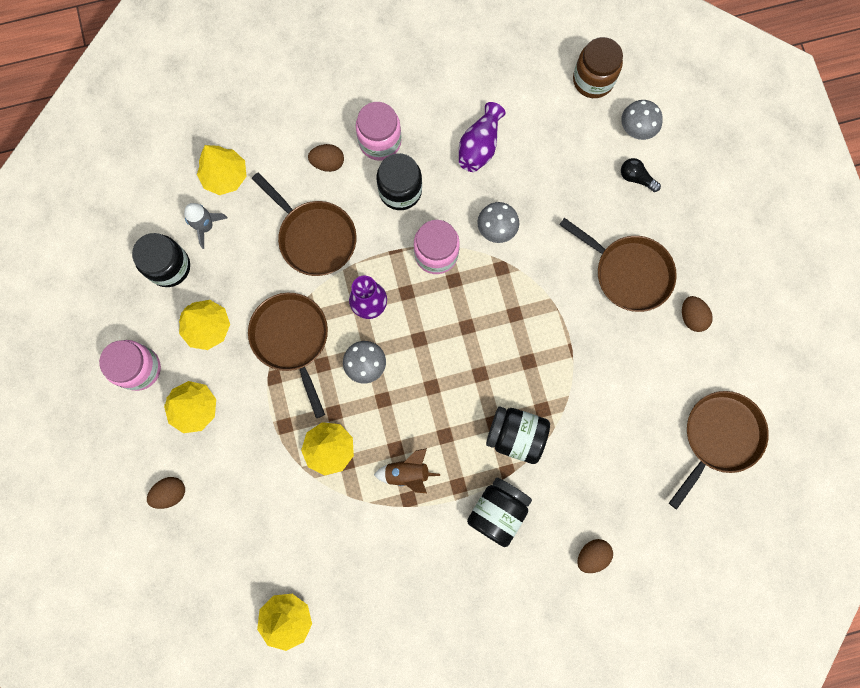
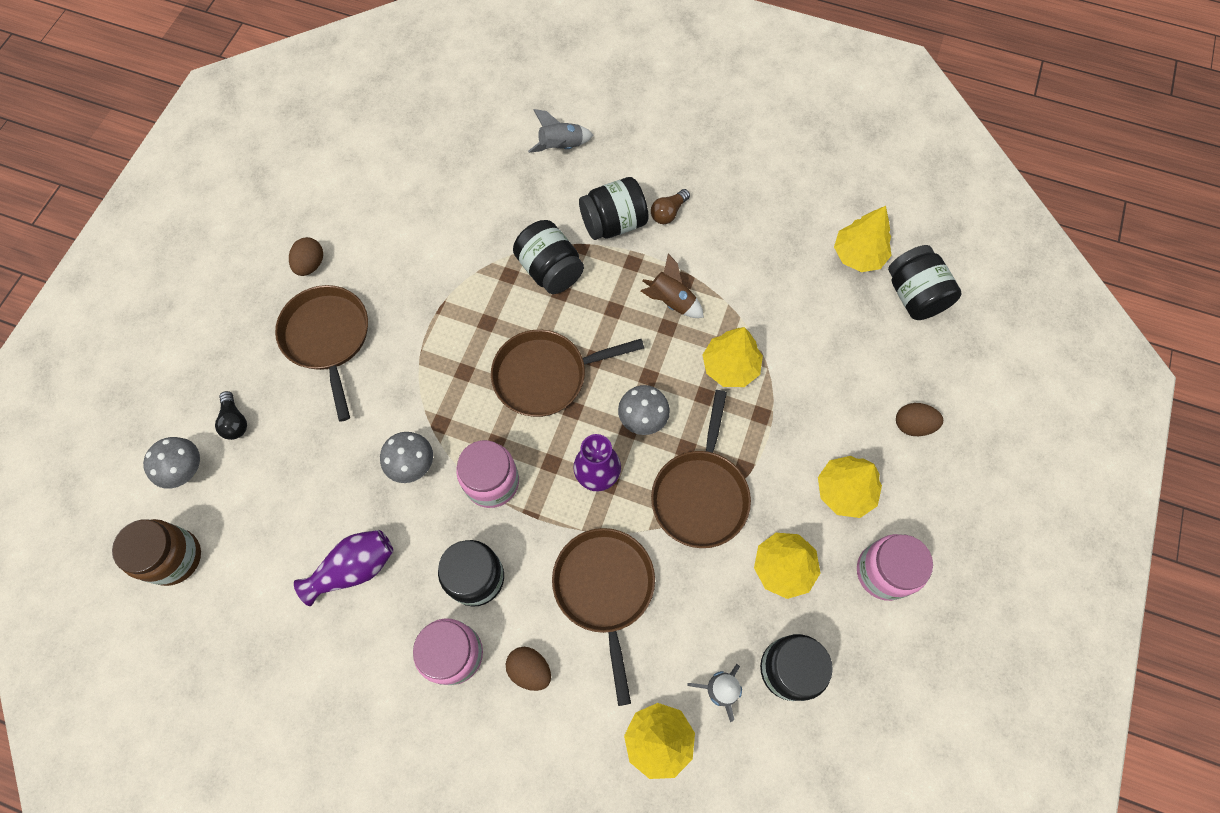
camera: 145 degrees left, 10 degrees down
brown egg [577,539,613,573] -> grey rocket [528,109,593,153]
brown pan [669,391,769,509] -> brown pan moved to [491,330,644,417]
none -> brown light bulb [651,189,690,224]
none -> black jar [888,245,961,320]

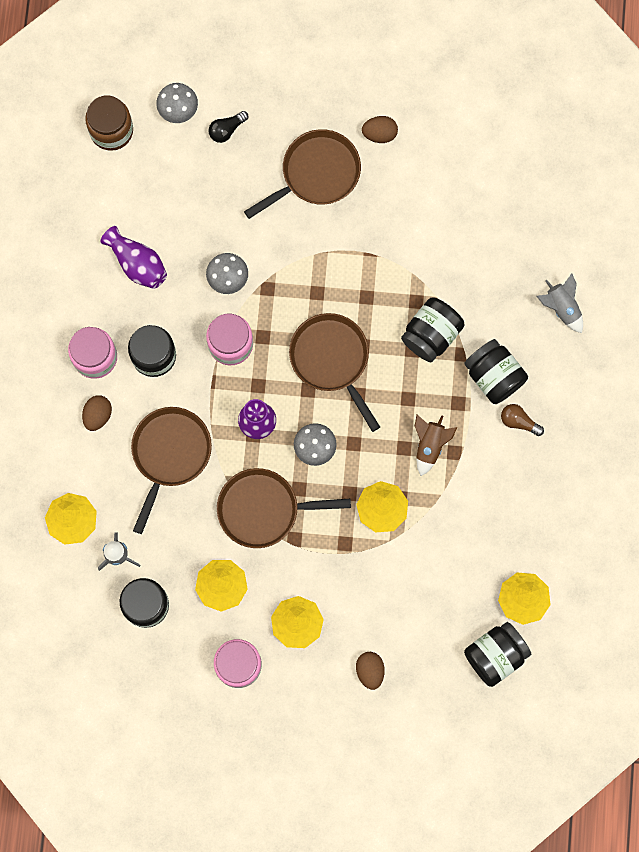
camera: 75 degrees right, 10 degrees up
brown pan [552,528,655,706] -> brown pan turned 45 degrees counterclockwise [131,407,212,534]

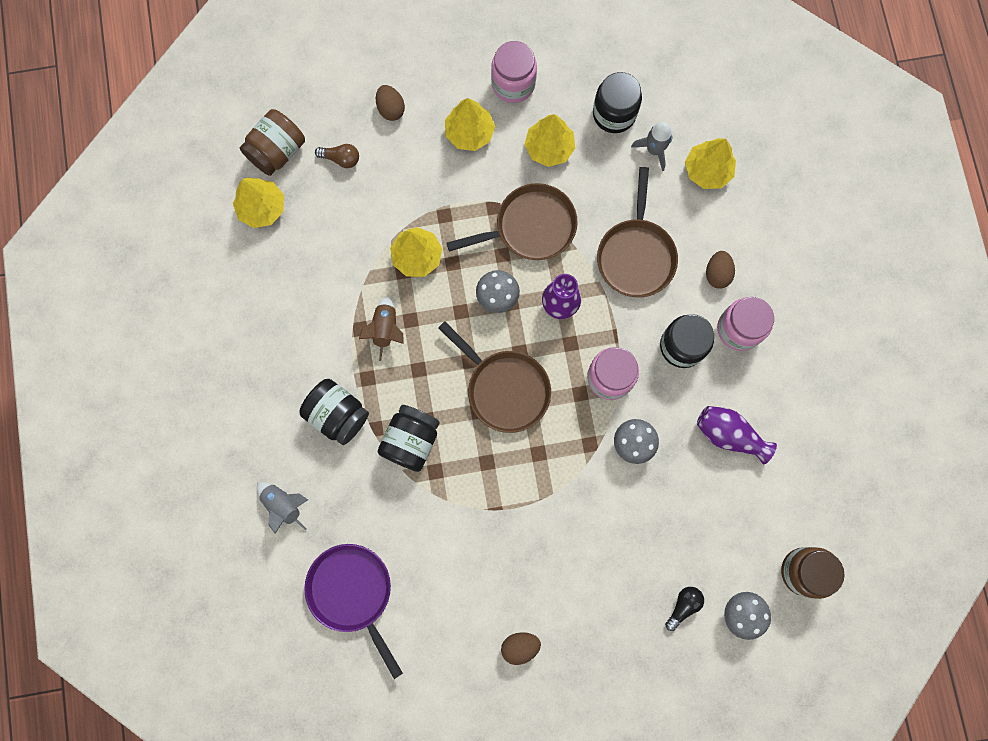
camera: 165 degrees right, 0 degrees up
brown pan [244,129,361,219] -> none
black jar [464,622,531,687] -> brown jar [240,109,305,176]
brown light bulb [501,404,544,436] -> brown light bulb moved to [315,144,359,168]
none -> purple pan [304,544,403,679]

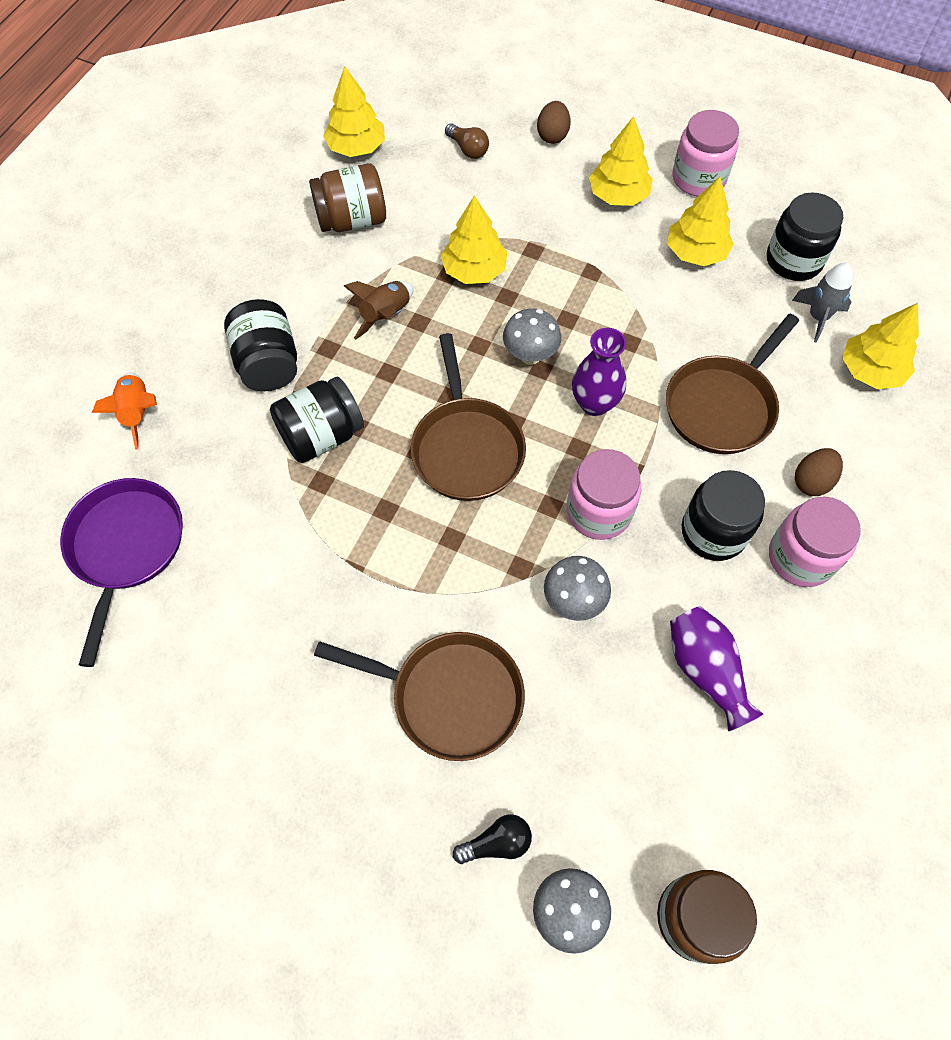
camera: 35 degrees right, 15 degrees down
brown jar [240,109,305,176] -> brown jar moved to [309,163,386,232]
grey rocket [257,482,308,534] -> orange rocket [92,372,157,450]
brown pan [447,183,578,260] -> brown pan moved to [314,632,525,761]
brown egg [501,632,541,665] -> none

